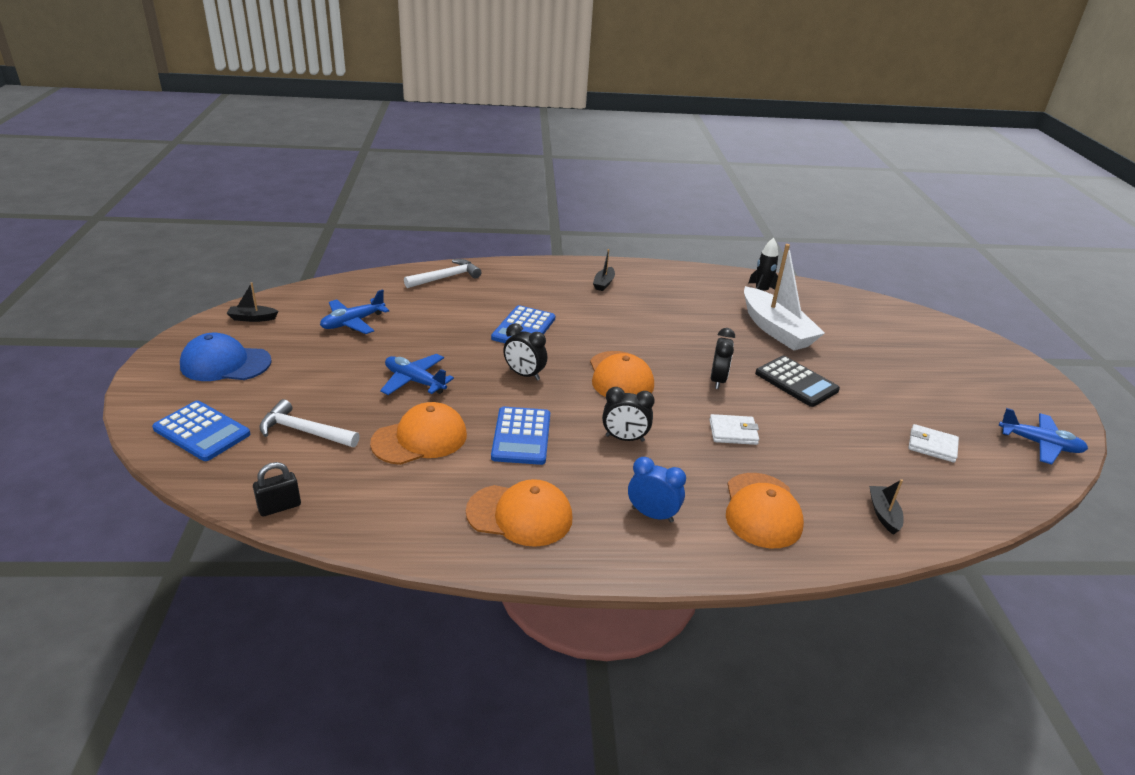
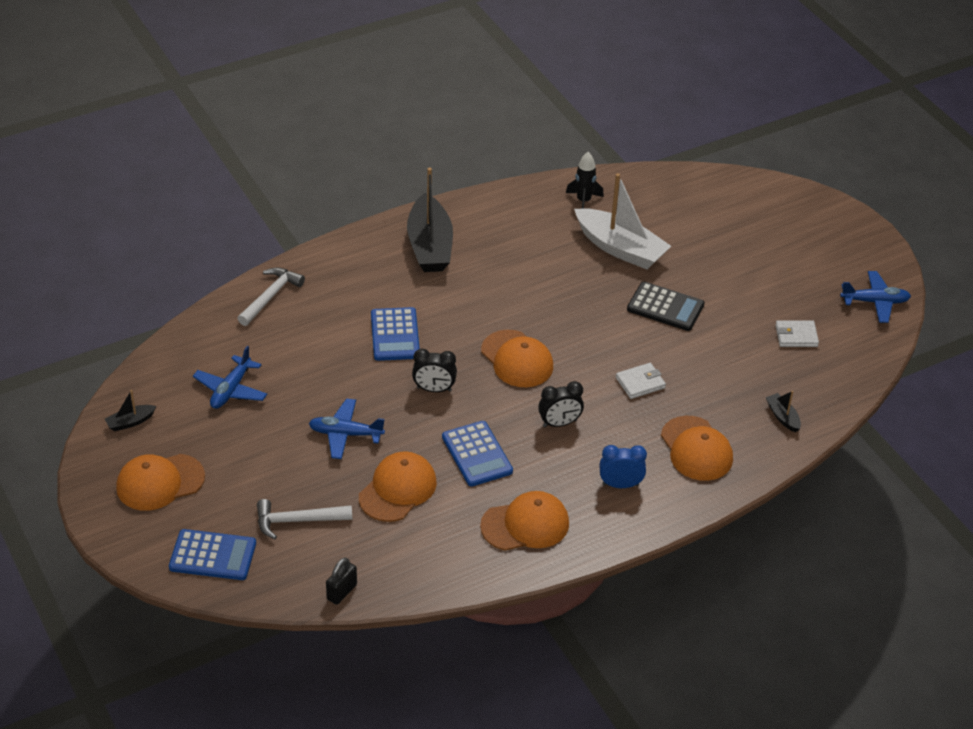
camera: 25 degrees left, 10 degrees up
blue cap [180,333,272,381] -> orange cap [116,454,205,511]
black boat [593,249,615,291] -> black boat [407,168,453,272], size x2.29
black clock [711,328,735,389] -> none

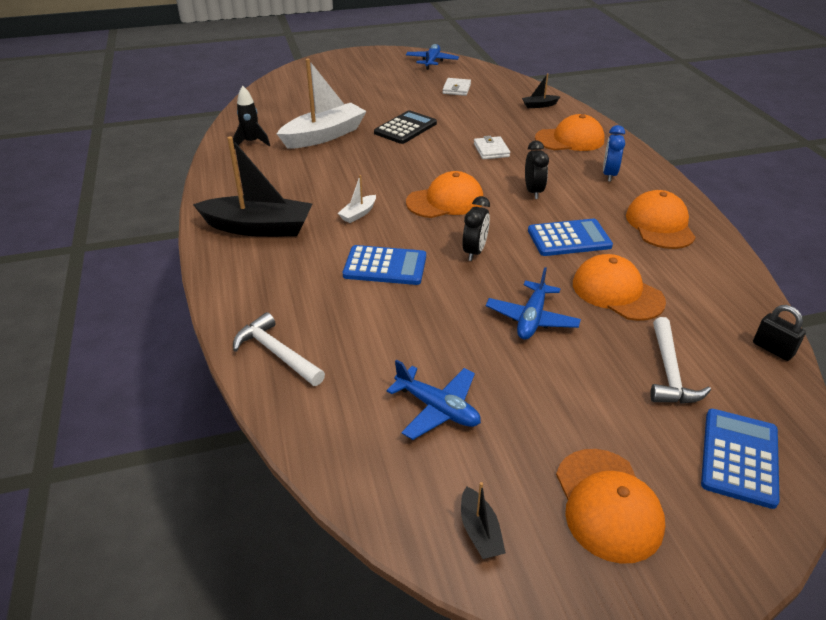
camera: 75 degrees left, 5 degrees down
none -> white boat [338,175,376,223]

